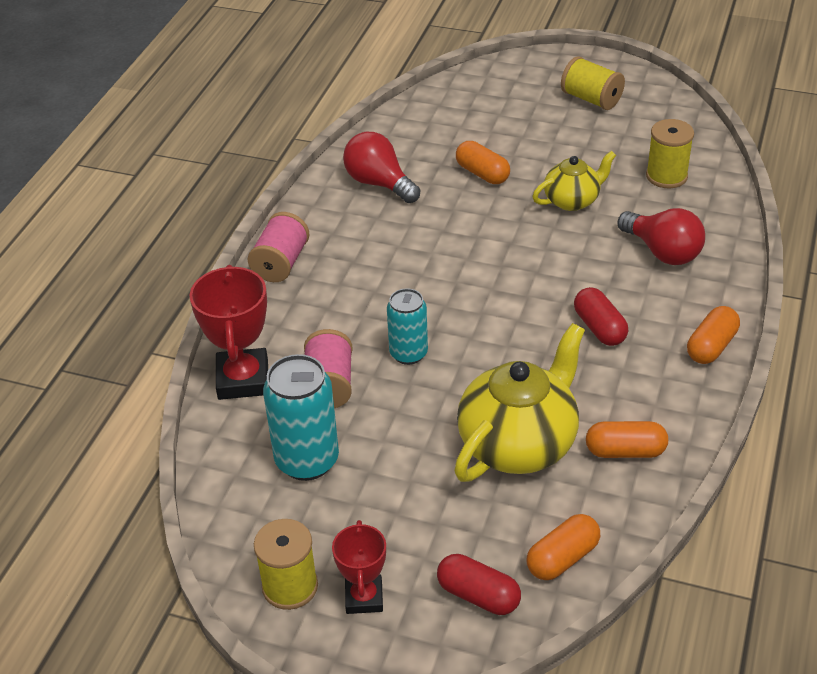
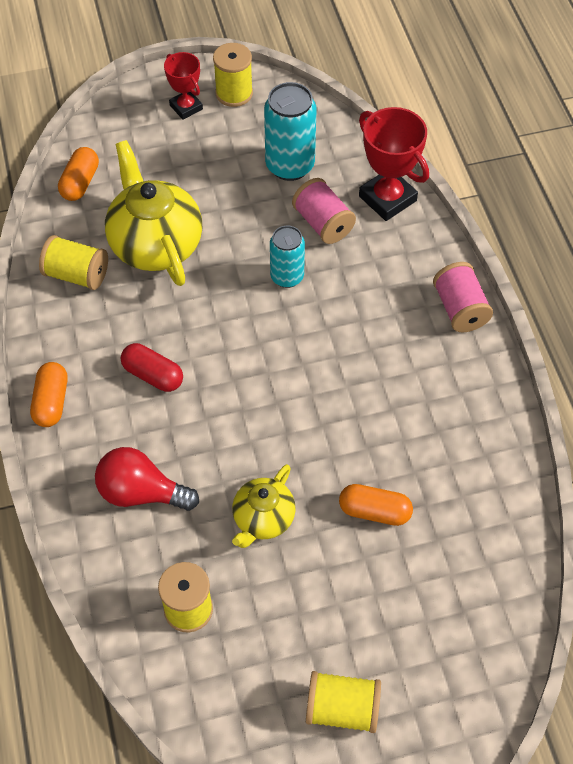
camera: 145 degrees right, 15 degrees up
red light bulb [343,132,420,203] -> none
red capsule [437,554,521,615] -> none
yellow teapot [454,323,585,482] -> yellow teapot turned 150 degrees clockwise [105,140,202,286]
orange capsule [586,421,668,458] -> yellow spool [39,235,108,290]

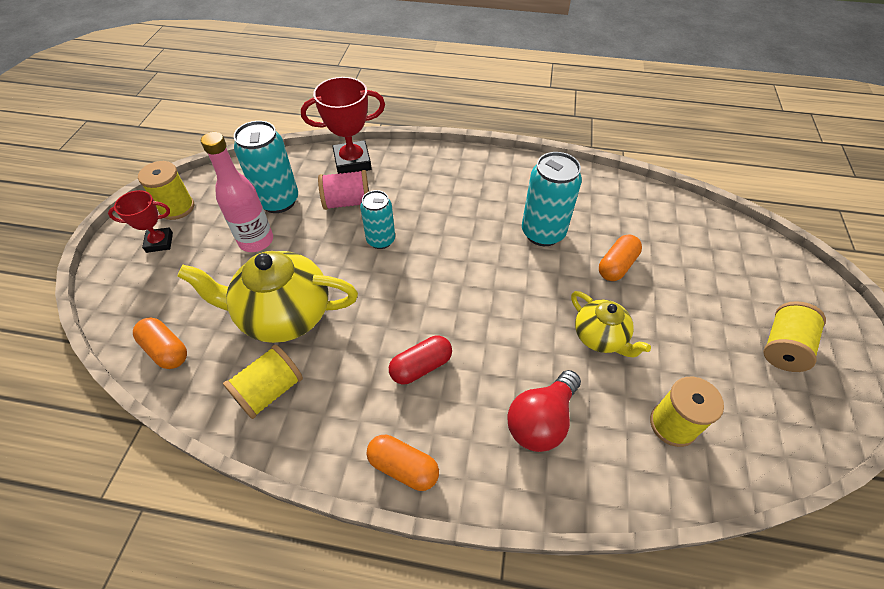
camera: 65 degrees left, 5 degrees down
pink spool [433,262,493,332] -> none
none -> pink bottle [201,132,273,252]
none -> turquoise can [522,152,582,246]

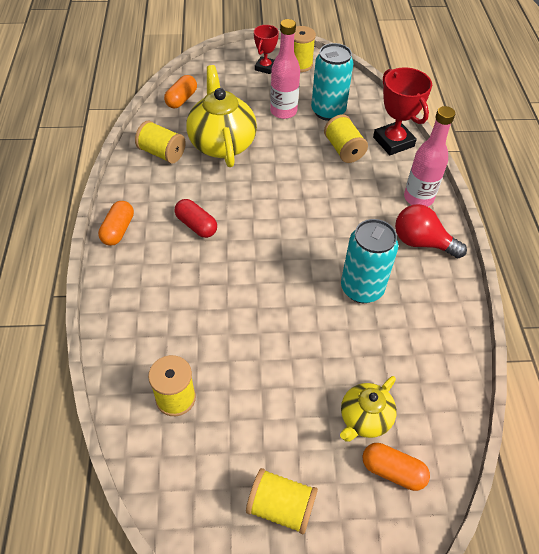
camera: 75 degrees right, 0 degrees up
red trophy [108,190,173,253] -> red trophy turned 45 degrees clockwise [254,25,279,74]
pink spool [318,170,369,210] -> yellow spool [324,114,368,163]
turquoise can [360,190,395,249] -> none
red light bulb [507,370,581,452] -> red light bulb moved to [395,204,467,258]
yellow teapot [571,291,651,358] -> yellow teapot moved to [340,376,397,442]
orange capsule [599,234,642,281] -> orange capsule moved to [362,443,430,491]
none -> pink bottle [404,106,455,207]

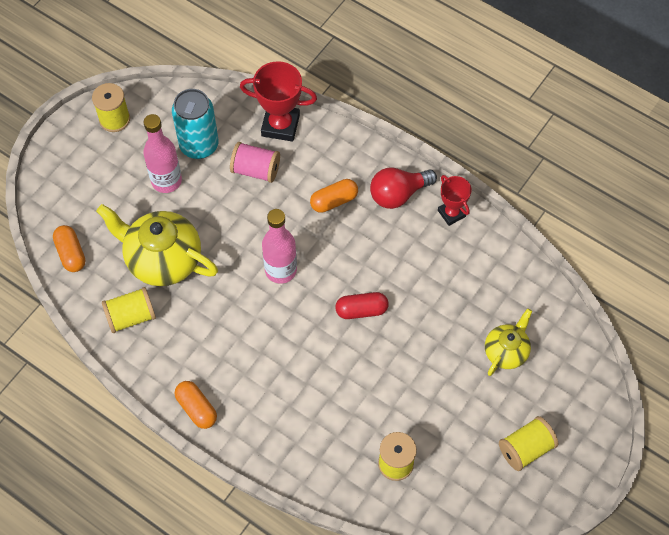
camera: 50 degrees left, 10 degrees up
red capsule [175,199,217,238] -> red capsule moved to [335,292,388,319]
red trophy [254,25,279,74] -> red trophy moved to [438,175,472,226]
yellow spool [324,114,368,163] -> pink spool [230,142,280,183]
yellow teapot [340,376,397,442] -> yellow teapot turned 135 degrees counterclockwise [485,308,532,376]
turquoise can [341,219,398,303] -> none
orange capsule [362,443,430,491] -> orange capsule moved to [310,179,358,213]
pink bottle [404,106,455,207] -> pink bottle moved to [262,209,297,284]

